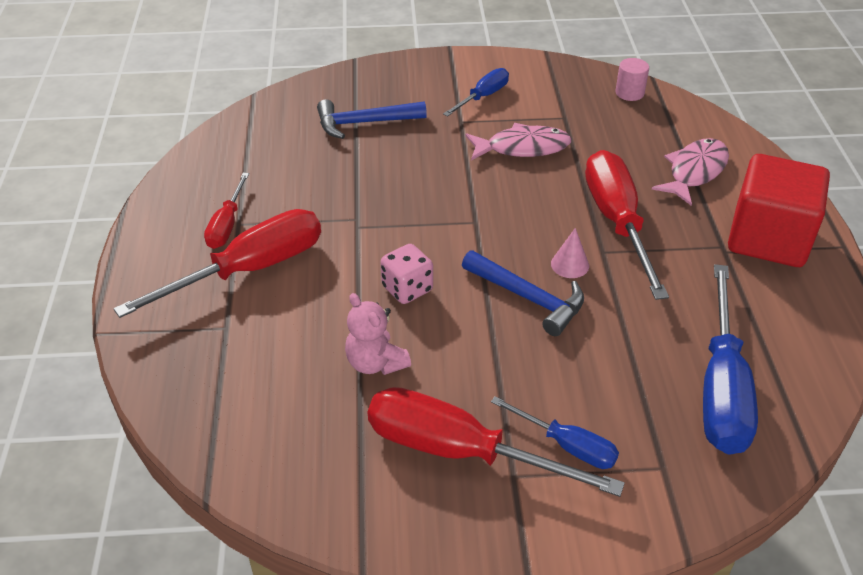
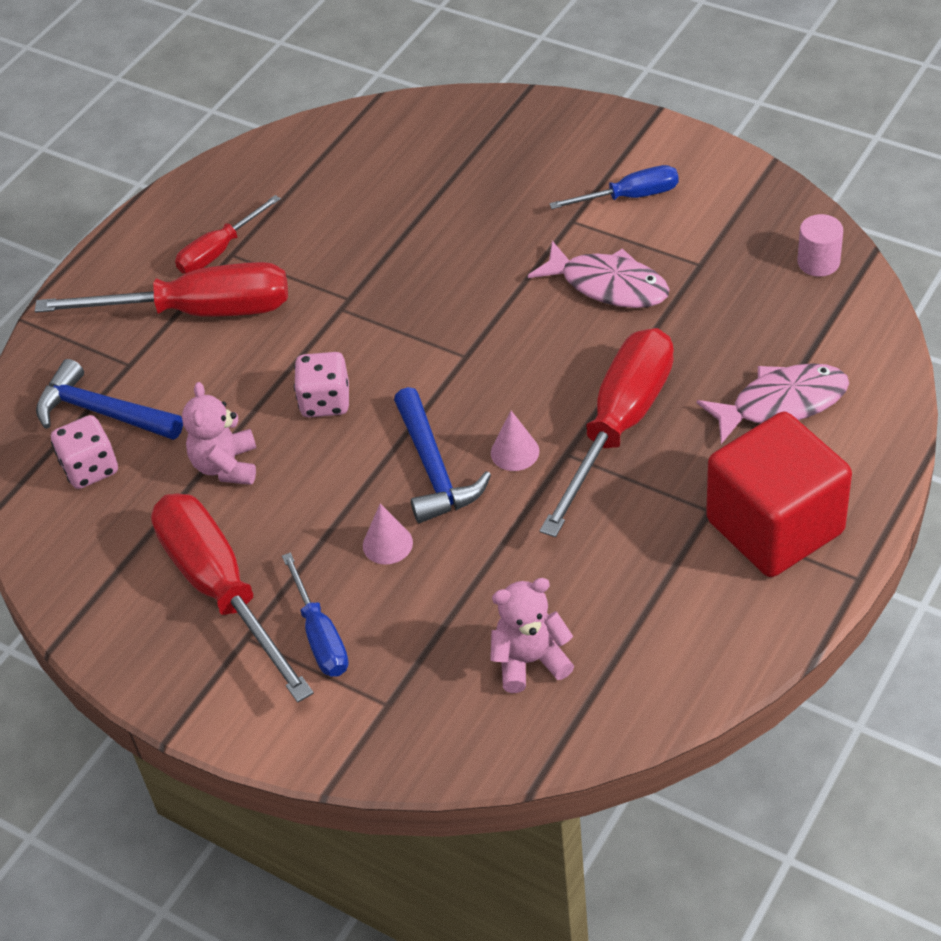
camera: 40 degrees right, 5 degrees up
blue hammer [317,99,427,139] -> blue hammer moved to [36,359,183,440]
blue screwdriver [703,264,758,455] -> pink teddy bear [490,578,574,693]
none -> pink dice [51,415,118,489]
none -> pink cone [363,503,413,564]

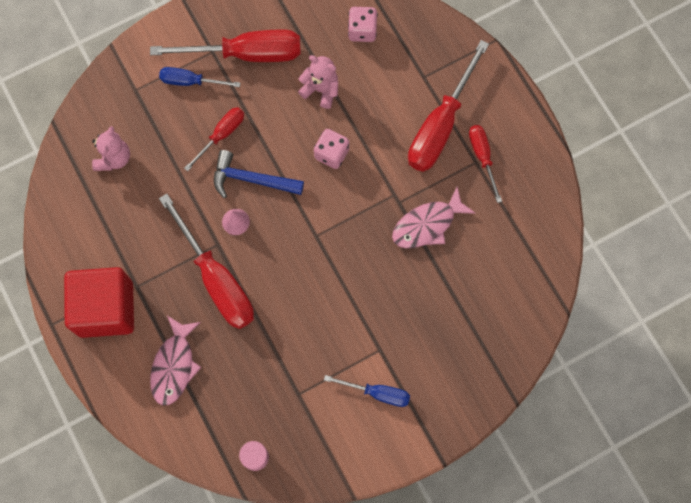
camera: 115 degrees right, 25 degrees up
blue hammer [36,359,183,440] -> none
pink cone [363,503,413,564] -> red screwdriver [184,107,244,171]
pink fish [528,241,670,308] -> pink fish moved to [392,187,475,248]
blue screwdriver [549,165,679,209] -> blue screwdriver turned 90 degrees counterclockwise [324,375,410,407]

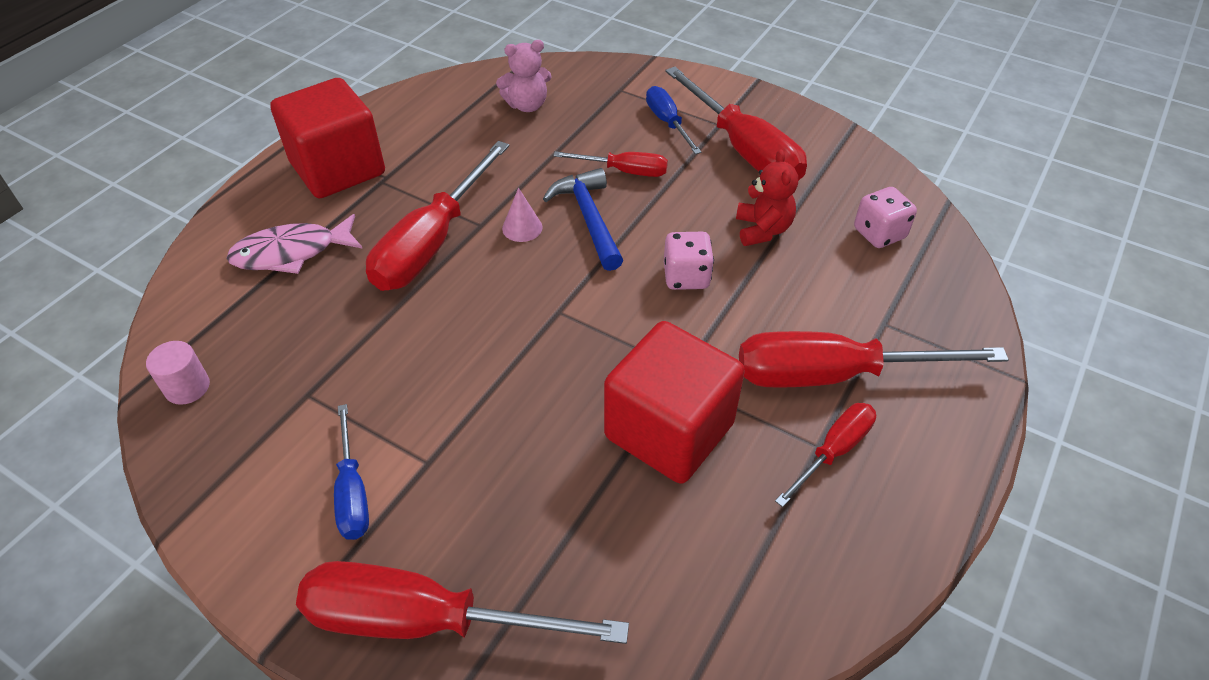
camera: 60 degrees right, 25 degrees down
pink teddy bear [298,55,338,109] -> red teddy bear [736,150,798,246]
pink fish [392,187,475,248] -> red cube [604,321,745,484]
none -> red screwdriver [296,561,629,644]

